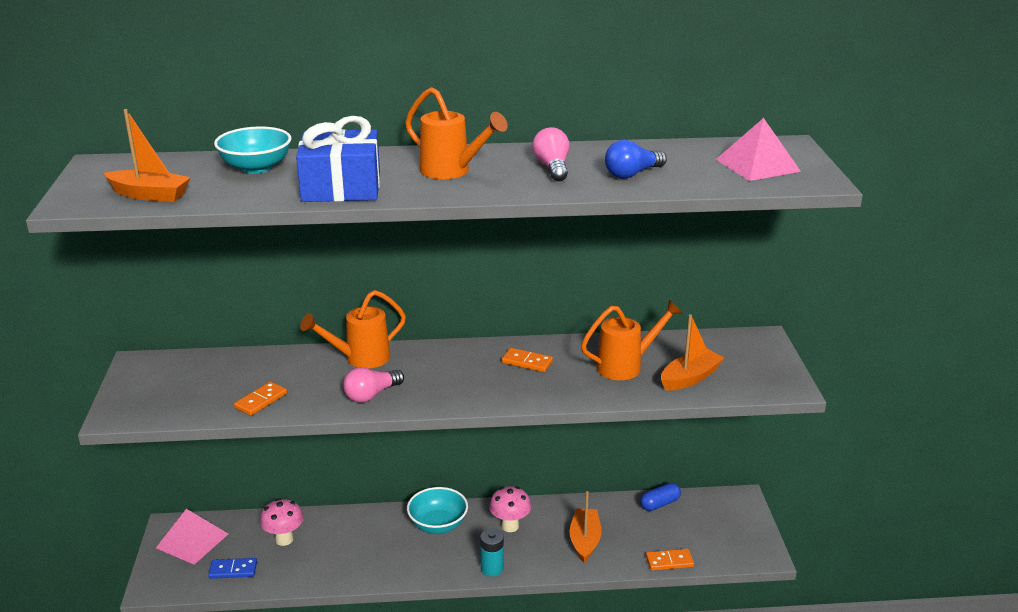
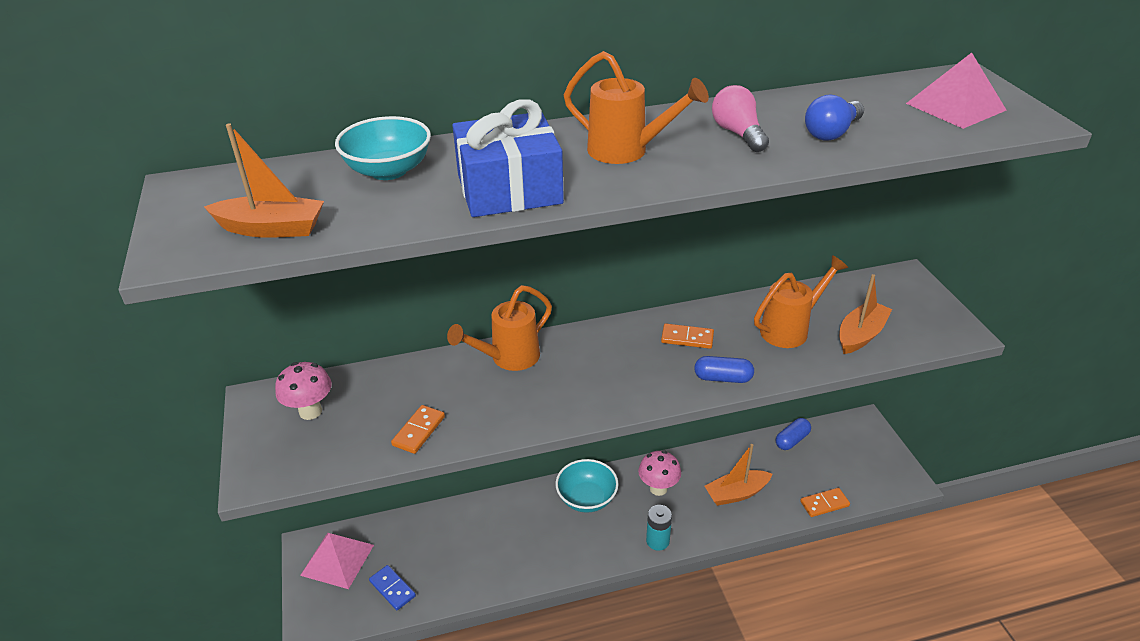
camera: 10 degrees left, 10 degrees up
blue domino [208,558,257,579] -> blue domino turned 60 degrees clockwise [369,565,416,610]
pink mushroom [260,498,303,546] -> pink mushroom moved to [275,362,332,420]
pink light bulb [343,367,404,403] -> none
orange boat [569,491,601,563] -> orange boat turned 105 degrees counterclockwise [705,444,772,506]
none -> blue capsule [694,356,754,383]

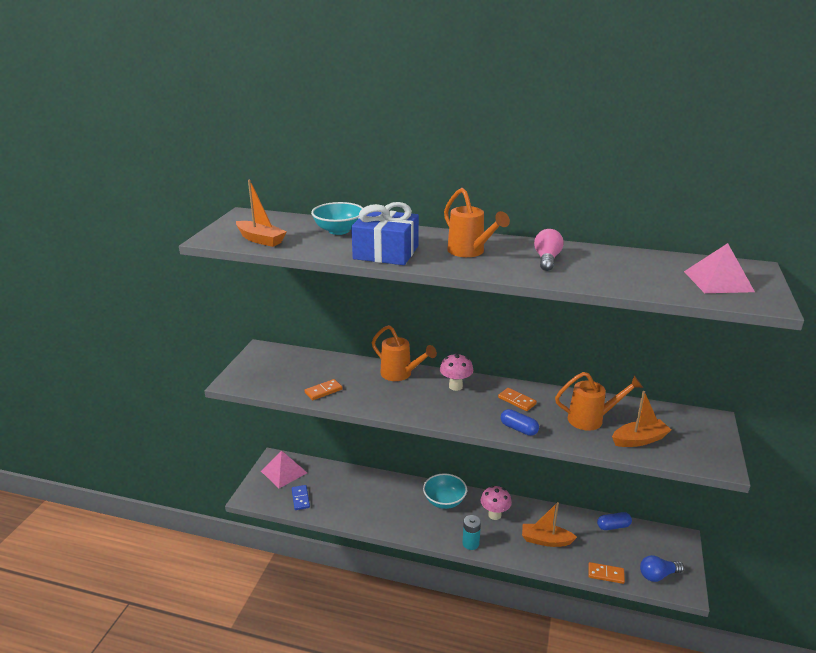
camera: 30 degrees right, 10 degrees down
pink mushroom [275,362,332,420] -> pink mushroom moved to [440,353,473,391]
orange watering can [447,285,552,371] -> orange watering can turned 135 degrees counterclockwise [372,325,437,381]
blue light bulb [805,94,864,141] -> blue light bulb moved to [640,555,684,582]

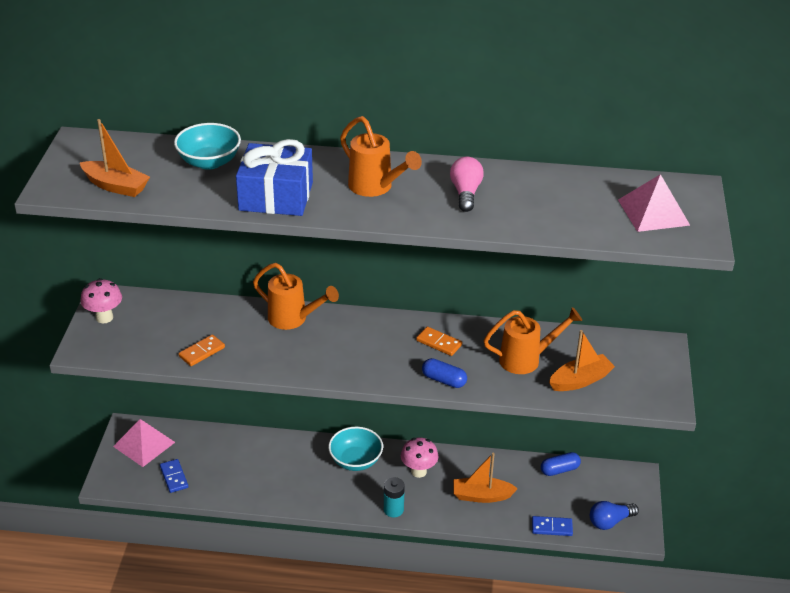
camera: 10 degrees left, 10 degrees up
pink mushroom [440,353,473,391] -> pink mushroom moved to [81,278,122,323]
orange domino [588,562,625,584] -> blue domino [532,516,573,536]

